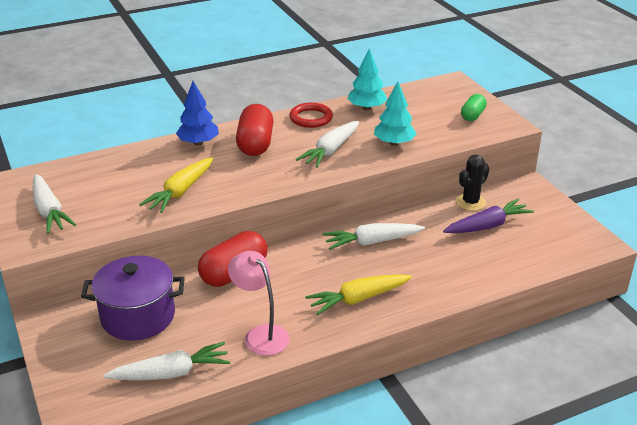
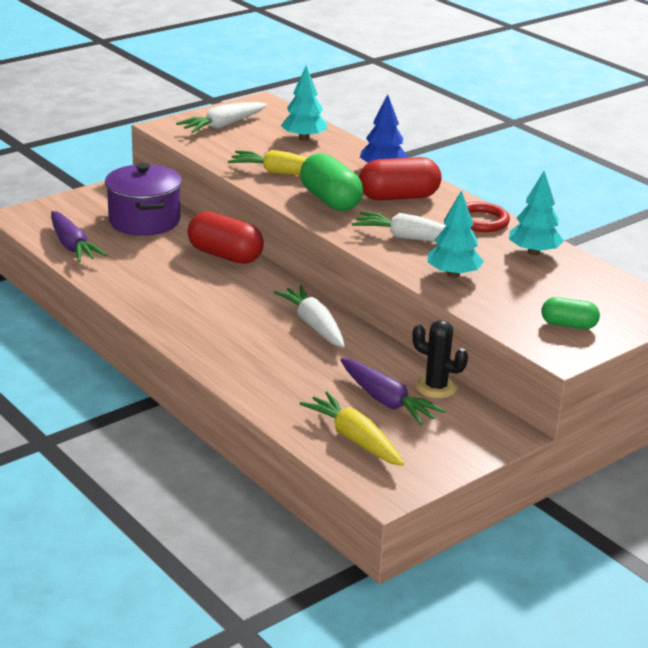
camera: 75 degrees right, 5 degrees down
white carrot [104,342,230,380] -> purple carrot [51,211,107,262]
pink lamp [228,251,290,356] -> none
yellow carrot [305,274,412,315] -> yellow carrot moved to [300,391,404,466]
none -> turquoise tree [281,66,328,141]
none -> green capsule [300,153,363,211]

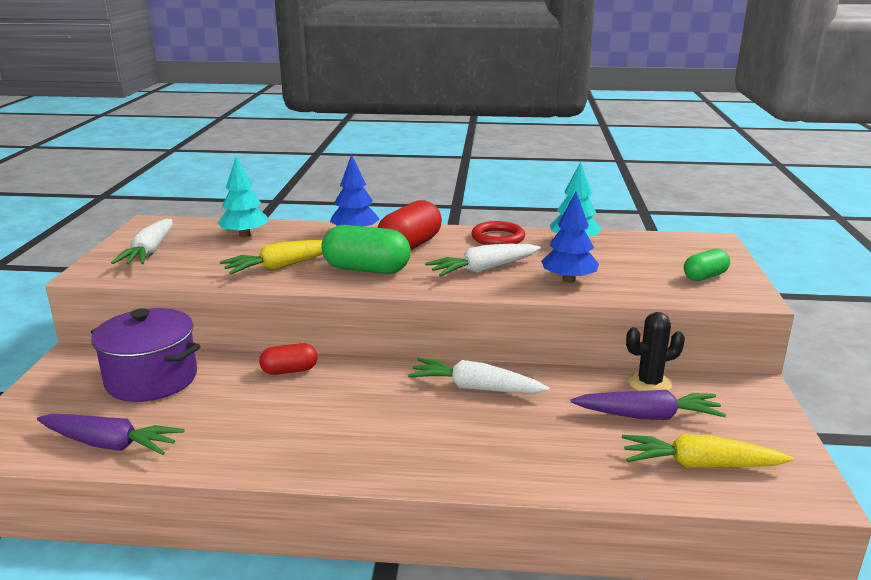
camera: 45 degrees left, 5 degrees down
red capsule [187,211,264,264] -> red capsule [259,343,317,375], size x0.59
turquoise tree [428,191,484,278] -> blue tree [541,192,599,283]

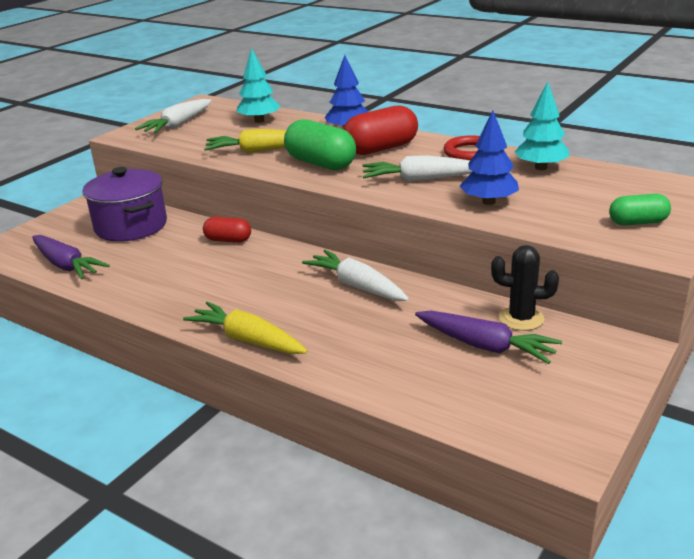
camera: 30 degrees right, 5 degrees up
yellow carrot [622,434,793,468] -> yellow carrot moved to [183,301,308,354]

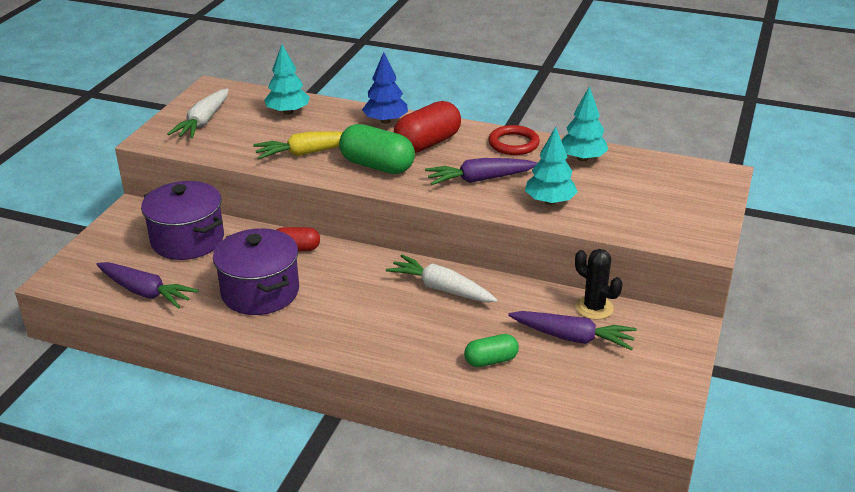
camera: 15 degrees left, 5 degrees up
yellow carrot [183,301,308,354] -> none
white carrot [362,155,473,182] -> purple carrot [425,158,537,185]
blue tree [460,110,519,205] -> turquoise tree [525,127,578,205]
black cactus [491,245,559,331] -> black cactus turned 45 degrees clockwise [575,249,623,320]
green capsule [609,194,671,226] -> green capsule moved to [464,334,519,367]
none -> purple pot [213,228,299,315]

